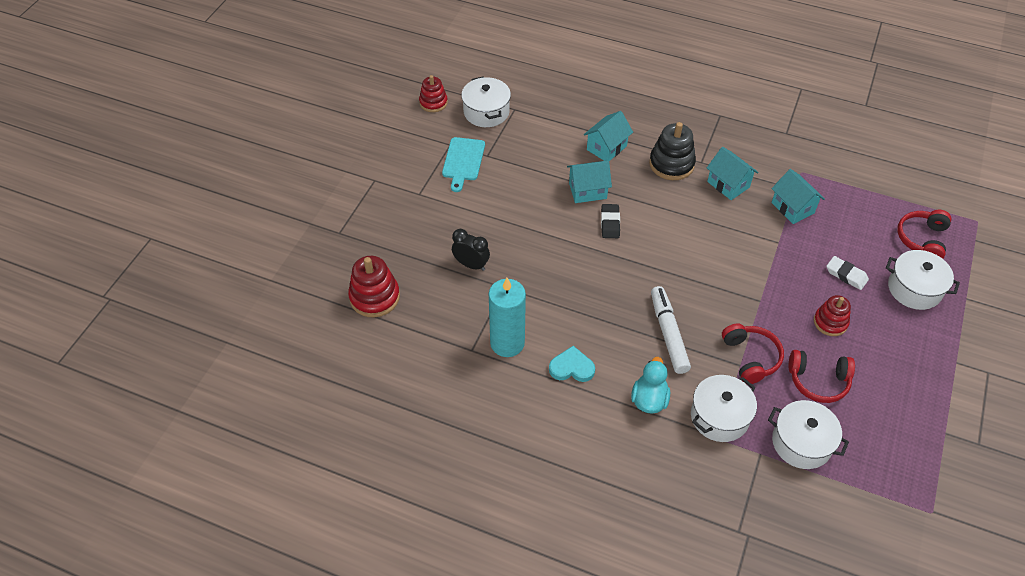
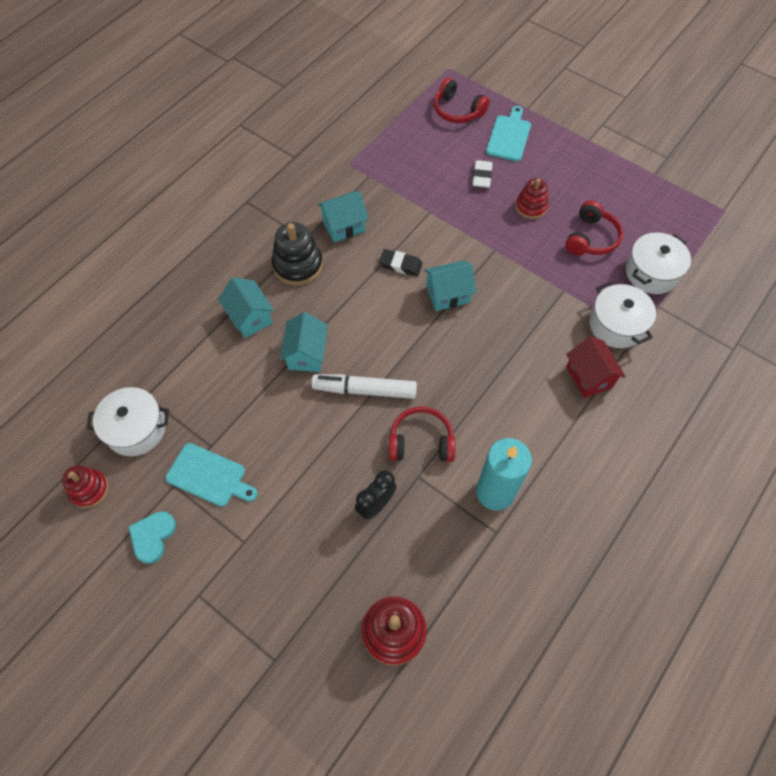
camera: 75 degrees left, 10 degrees up
turquoise heart [549,346,595,382] -> turquoise heart moved to [128,511,176,564]
black eraser [601,204,620,238] -> black eraser moved to [379,249,423,276]
turquoise duck [631,357,670,413] -> red house [566,336,626,398]
white marker [651,286,691,374] -> white marker moved to [311,374,417,399]
red headphones [722,323,784,384] -> red headphones moved to [389,406,456,462]
turquoise house [771,169,825,224] -> turquoise house moved to [424,261,476,311]
white eraser [826,256,869,290] -> white eraser turned 45 degrees counterclockwise [472,160,493,188]
white pot [886,250,960,310] -> turquoise cutting board [486,106,531,162]

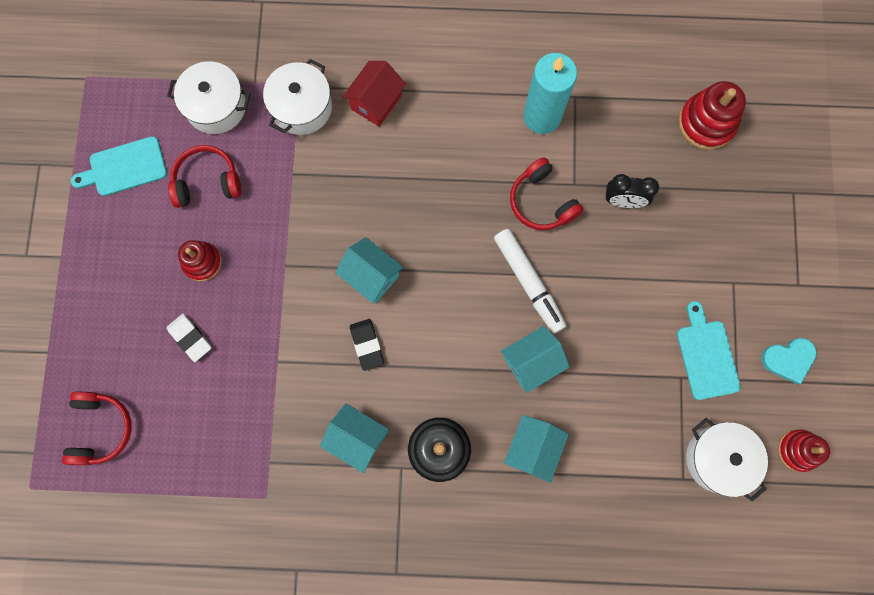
camera: 125 degrees left, 15 degrees up
white eraser [472,160,493,188] -> white eraser turned 75 degrees clockwise [167,313,211,362]
turquoise cutting board [486,106,531,162] -> turquoise cutting board moved to [71,136,167,196]

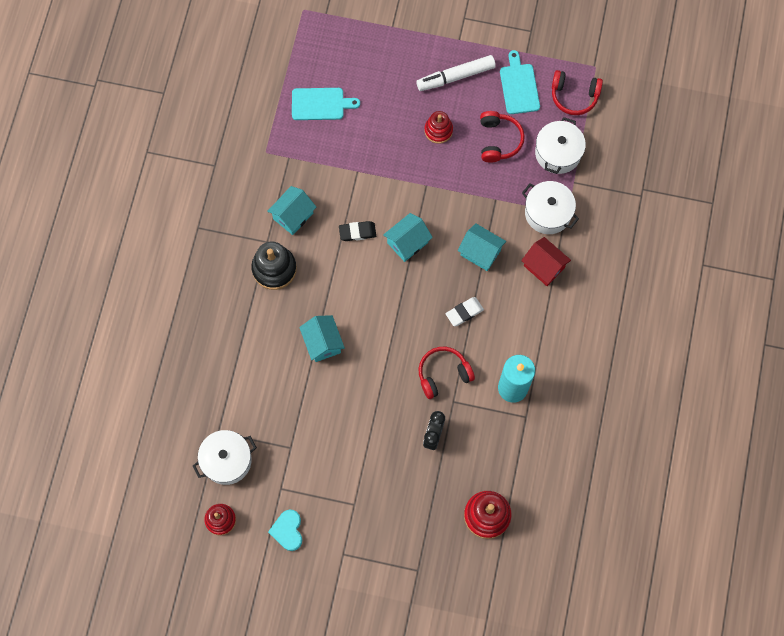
camera: 100 degrees right, 5 degrees down
red headphones [62,391,132,465] -> red headphones moved to [552,70,603,115]
white eraser [167,313,211,362] -> white eraser moved to [446,297,484,326]
white marker [494,229,567,334] -> white marker moved to [416,55,496,91]
turquoise house [504,415,569,483] -> turquoise house moved to [458,223,506,271]
turquoise cutting board [677,301,741,400] -> turquoise cutting board moved to [292,88,360,120]

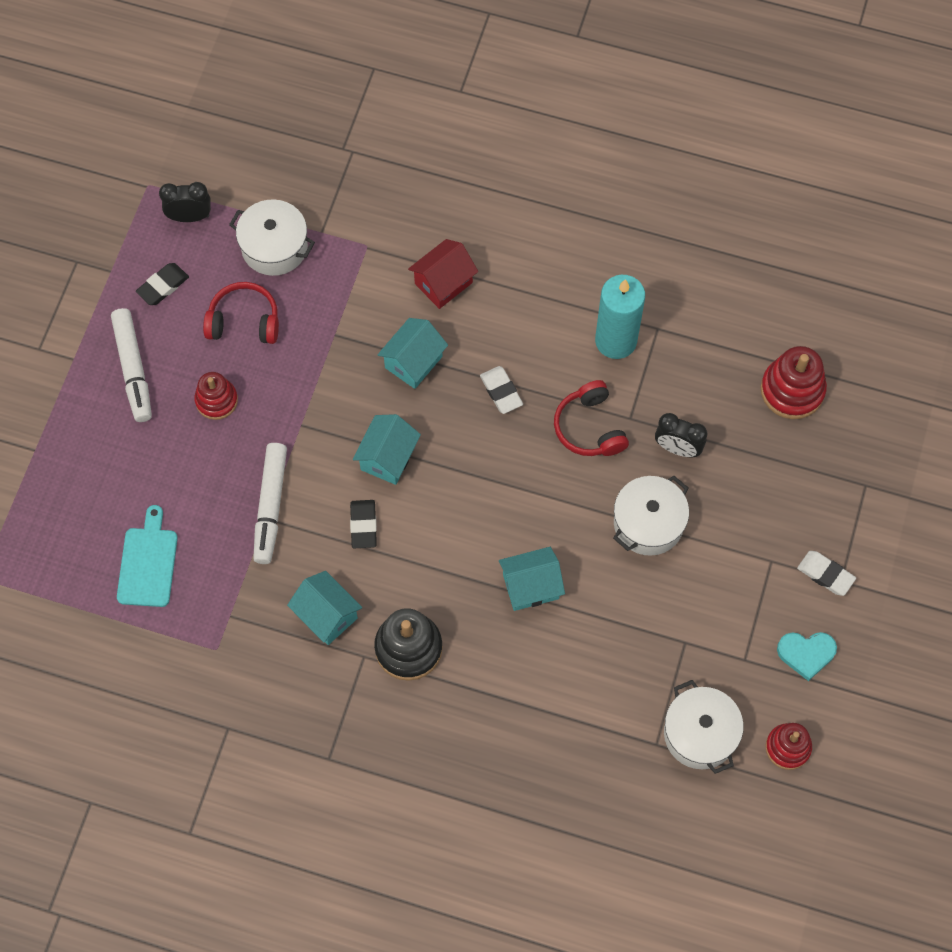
camera: 85 degrees left, 5 degrees down
turquoise house [383,213,433,262] -> turquoise house turned 60 degrees clockwise [353,414,421,485]
turquoise cutting board [500,50,540,114] -> black eraser [136,263,189,305]
white pot [522,181,579,234] -> white pot moved to [613,476,689,556]
red headphones [552,70,603,115] -> black clock [159,182,211,222]
none -> white marker [253,443,287,564]
none -> white eraser [797,551,856,596]

